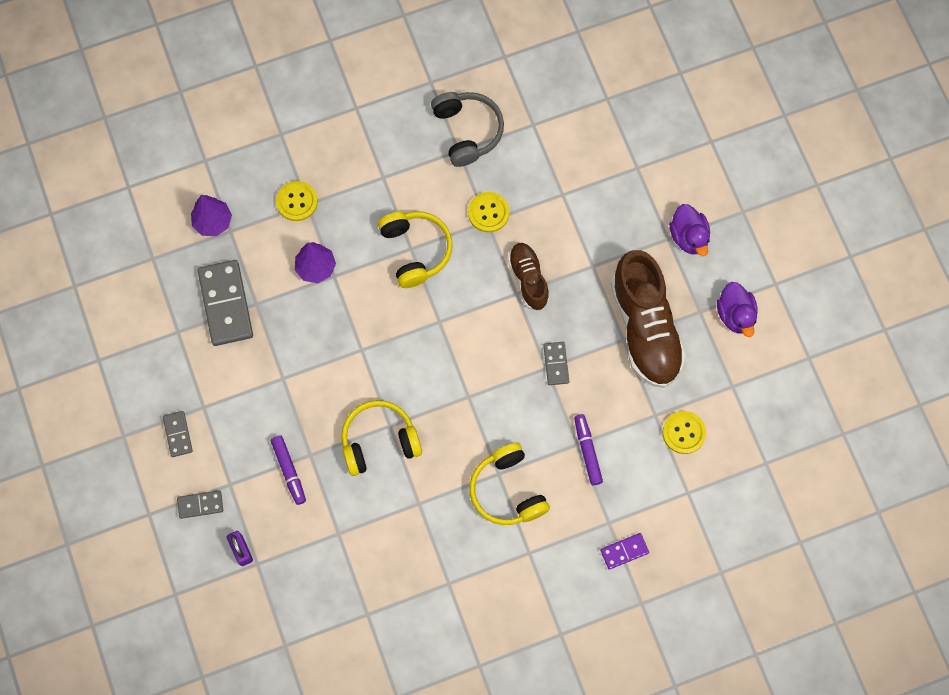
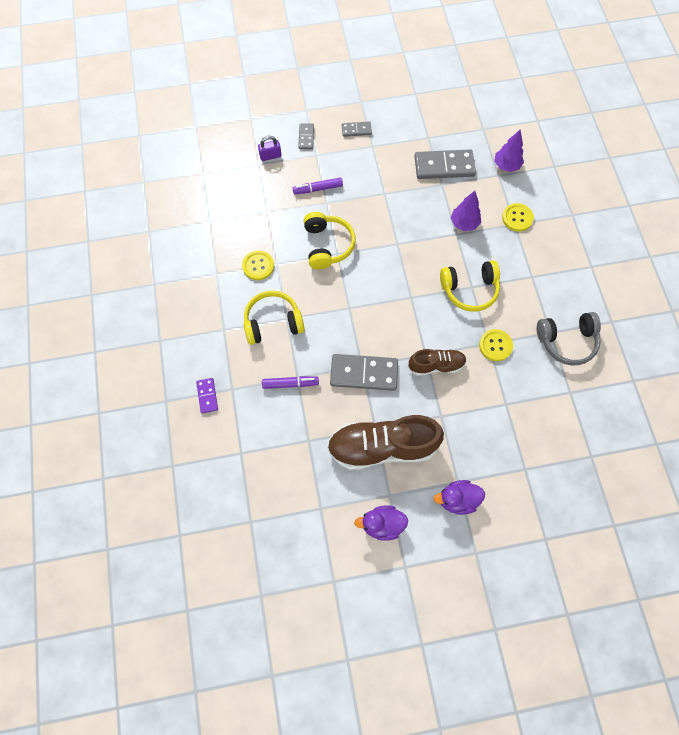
camera: 100 degrees right, 5 degrees down
grey domino [543,342,569,385] -> grey domino [330,354,398,391], size x1.94
yellow button [663,411,706,454] -> yellow button moved to [242,251,274,280]

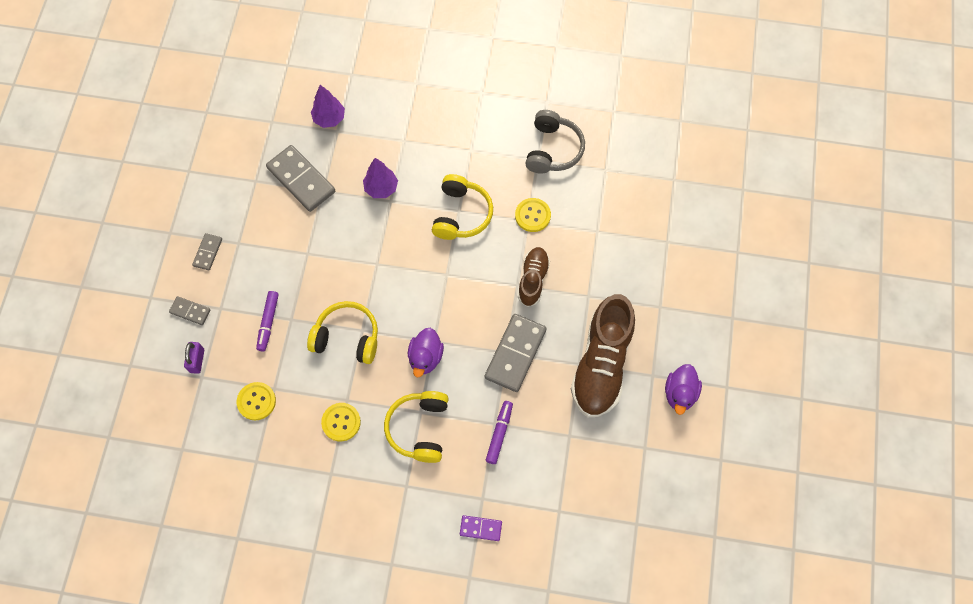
camera: 70 degrees left, 0 degrees up
grey domino [414,149,476,179] -> grey domino turned 60 degrees counterclockwise [266,145,335,212]
purple duck [434,480,485,515] -> purple duck moved to [408,328,444,378]
yellow button [502,203,534,231] -> yellow button moved to [237,382,276,420]

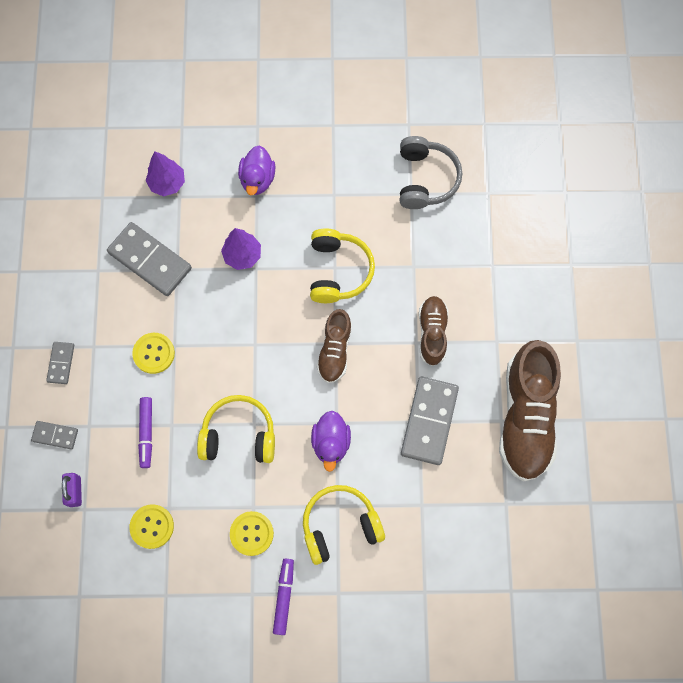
camera: 10 degrees left, 5 degrees up
yellow headphones [384,391,449,463] -> yellow headphones turned 75 degrees clockwise [303,485,385,565]
purple domino [460,515,502,541] -> none
purple marker [486,401,513,464] -> purple marker moved to [273,558,294,635]
yellow button [515,198,551,232] -> yellow button moved to [132,333,175,374]
purple duck [665,364,702,415] -> purple duck moved to [238,146,275,195]
none -> brown shoe [317,309,352,383]

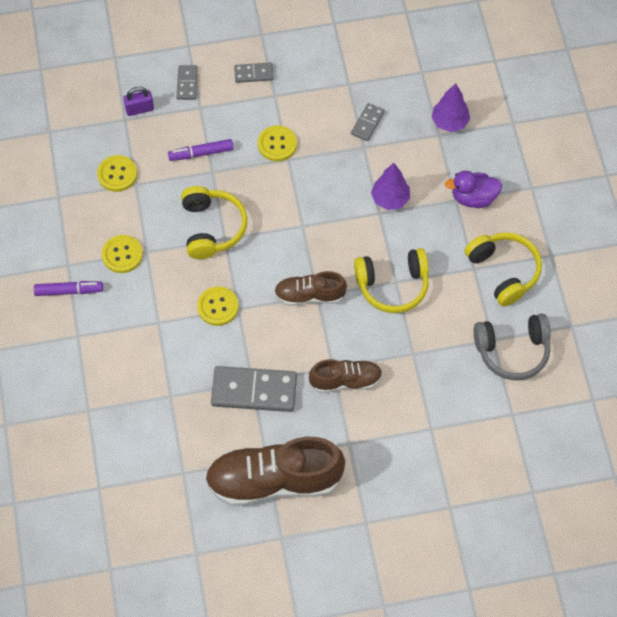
camera: 80 degrees right, 10 degrees down
grey domino [107,222,192,296] -> grey domino [351,103,385,141], size x0.51
yellow headphones [303,485,385,565] -> yellow headphones moved to [465,232,542,306]
purple duck [311,411,351,472] -> yellow button [197,286,239,326]

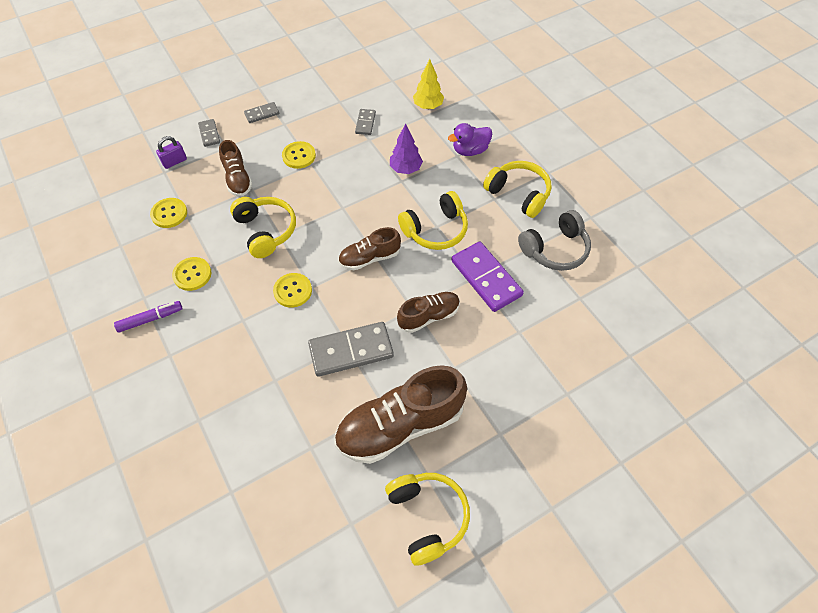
camera: 20 degrees left, 5 degrees down
purple marker [168,139,234,161] -> brown shoe [219,140,253,197]
purple tree [432,83,470,132] -> yellow tree [413,59,444,109]
none -> yellow headphones [385,473,470,566]
none -> purple domino [452,242,524,312]

